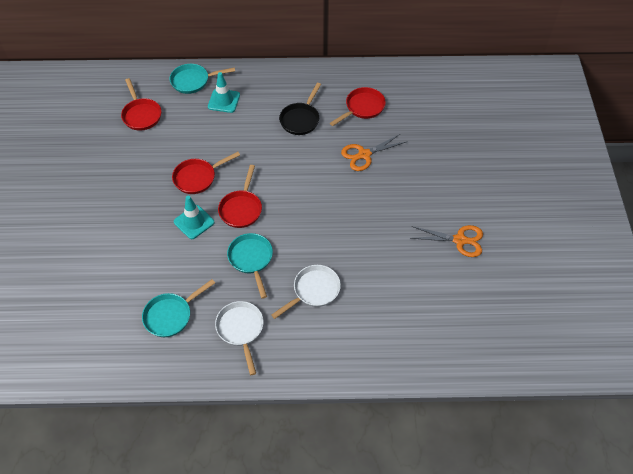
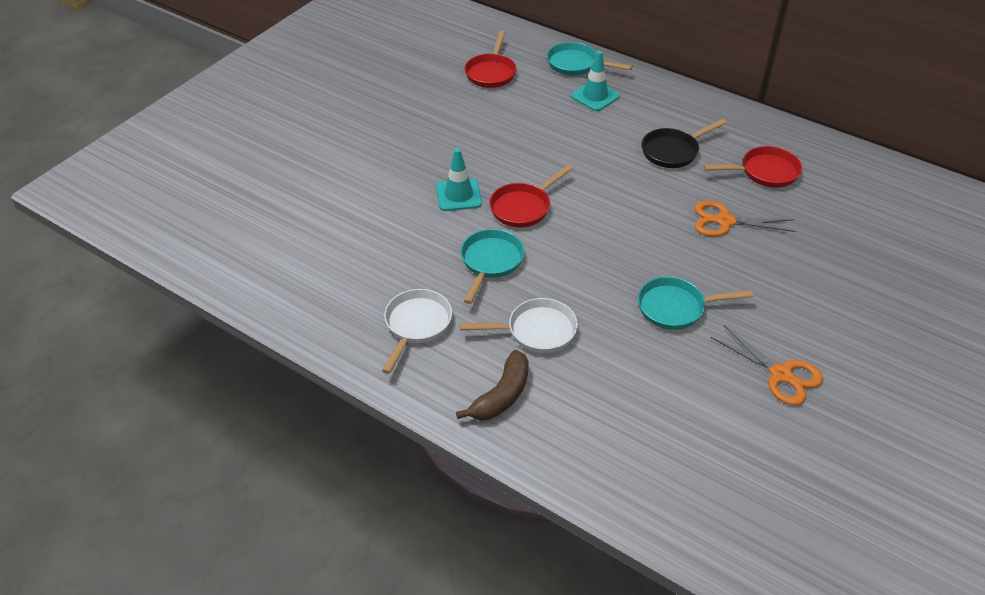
camera: 35 degrees right, 10 degrees down
turquoise pan [142,279,215,337] -> turquoise pan moved to [638,277,753,330]
red pan [172,152,240,194] -> none
none -> brown banana [456,350,529,420]

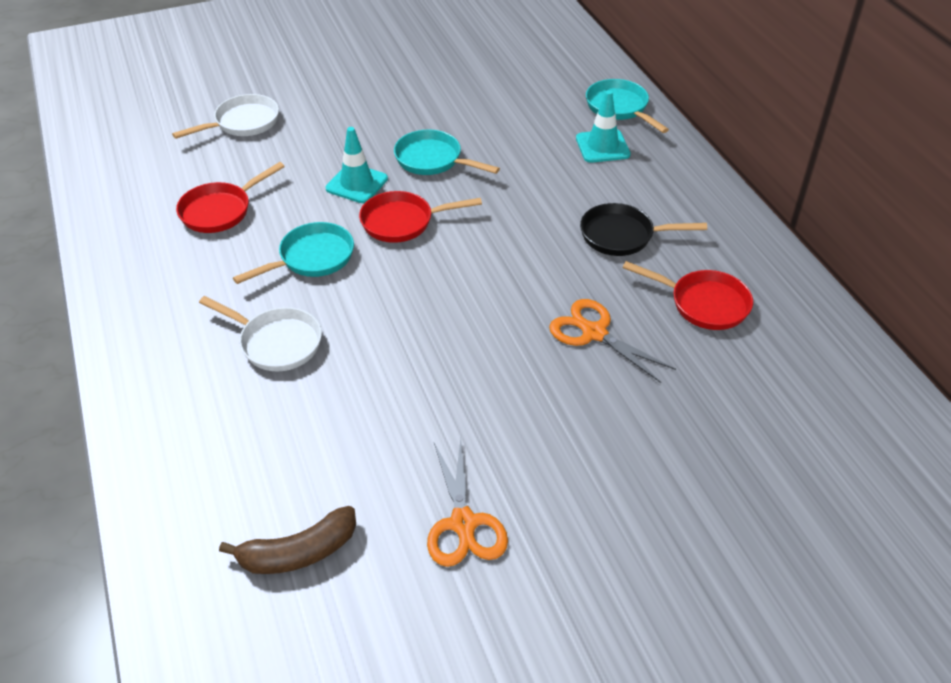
camera: 35 degrees right, 0 degrees up
white pan [382,289,452,374] -> white pan moved to [172,94,279,139]
brown banana [456,350,529,420] -> brown banana moved to [219,506,356,574]
red pan [464,30,517,88] -> red pan moved to [176,162,285,233]
turquoise pan [638,277,753,330] -> turquoise pan moved to [394,129,500,175]

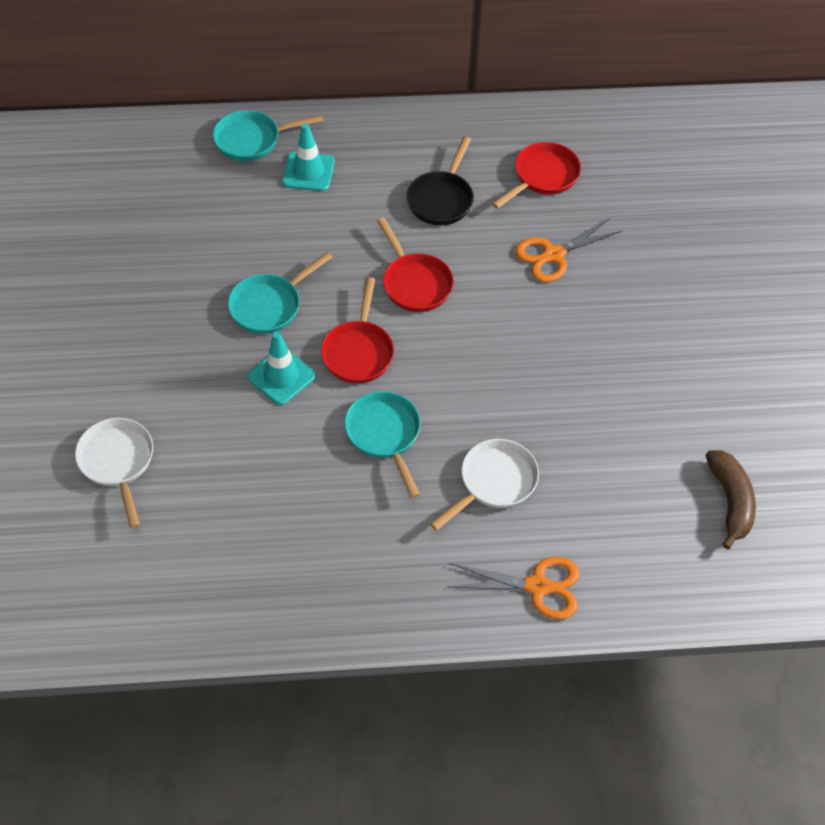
camera: 75 degrees left, 10 degrees up
red pan [176,162,285,233] -> red pan moved to [377,218,454,312]
orange scissors [427,438,508,567] -> orange scissors moved to [447,557,580,619]

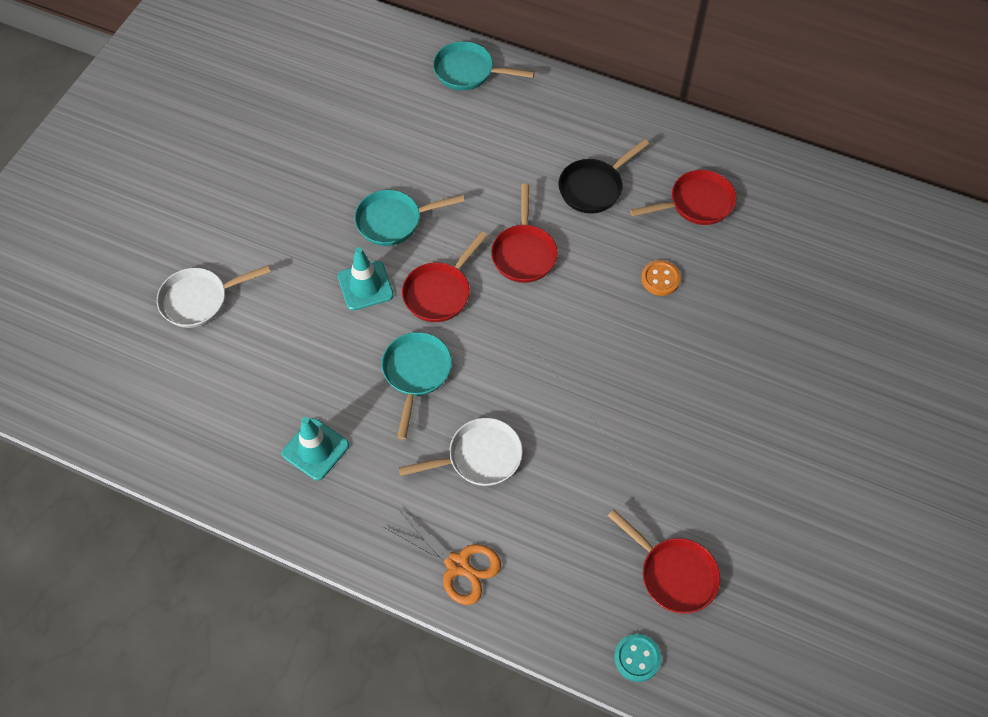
camera: 30 degrees right, 5 degrees up
white pan [75,418,153,529] -> white pan turned 120 degrees counterclockwise [157,265,271,328]
turquoise traffic cone [282,123,335,191] -> turquoise traffic cone moved to [282,417,349,481]
orange scissors [515,218,623,282] -> orange button [641,260,681,296]
brown banana [705,450,756,550] -> red pan [608,509,720,614]
none -> turquoise button [614,634,661,682]

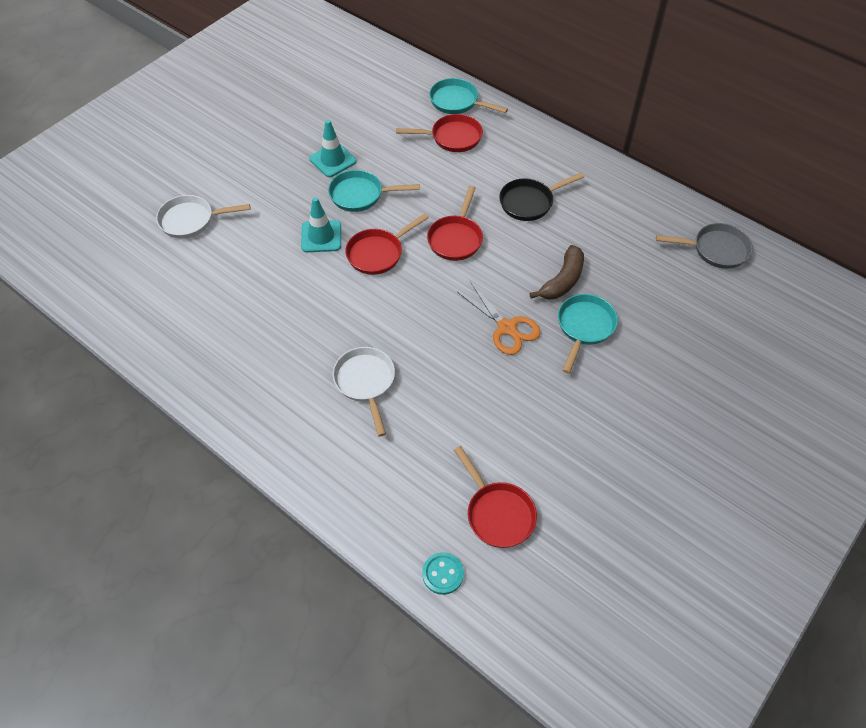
camera: 15 degrees right, 5 degrees down
turquoise traffic cone [282,417,349,481] -> turquoise traffic cone moved to [309,120,357,177]
turquoise pan [381,332,452,439] -> turquoise pan moved to [558,294,618,373]
orange scissors [384,509,501,605] -> orange scissors moved to [457,283,541,355]
white pan [398,418,523,486] -> white pan turned 105 degrees counterclockwise [333,347,395,436]
red pan [630,170,736,225] -> red pan moved to [396,114,483,152]
orange button [641,260,681,296] -> brown banana [530,245,584,300]
none -> grey pan [656,223,753,269]

